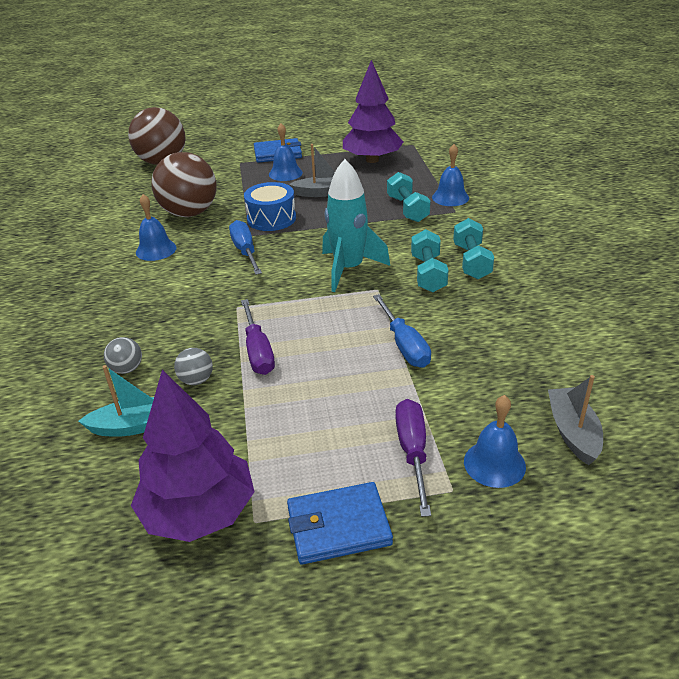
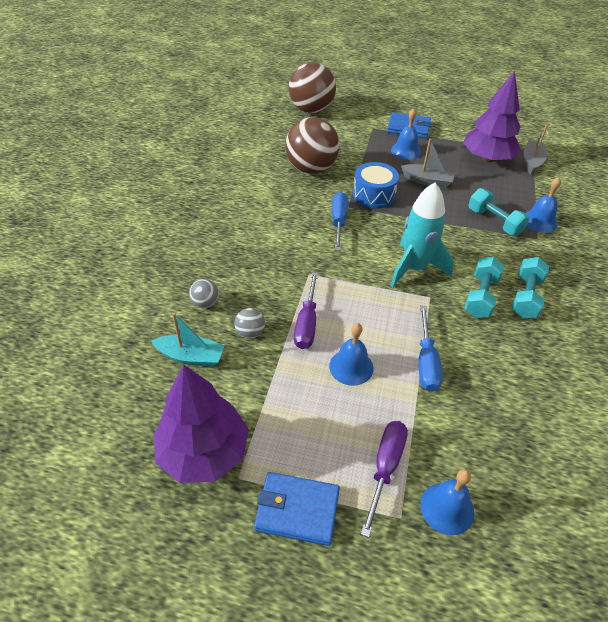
camera: 20 degrees right, 10 degrees up
blue bell [136,194,177,261] -> blue bell moved to [329,323,374,386]
turquoise dumbbell [387,172,431,222] -> turquoise dumbbell turned 45 degrees counterclockwise [468,188,530,236]
grey boat [548,375,603,465] -> grey boat moved to [524,124,548,174]

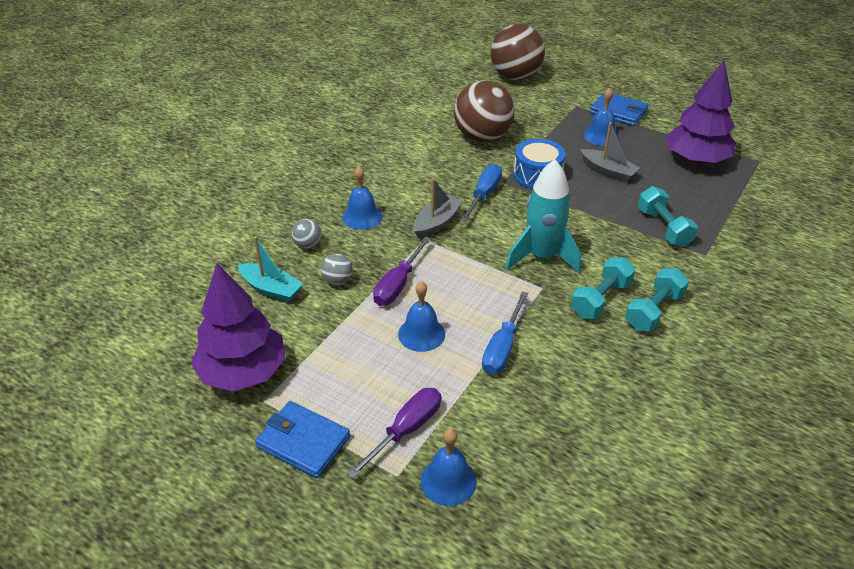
camera: 20 degrees right, 5 degrees down
grey boat [524,124,548,174] -> grey boat moved to [414,178,463,239]
blue bell [525,177,561,233] -> blue bell moved to [342,166,383,230]

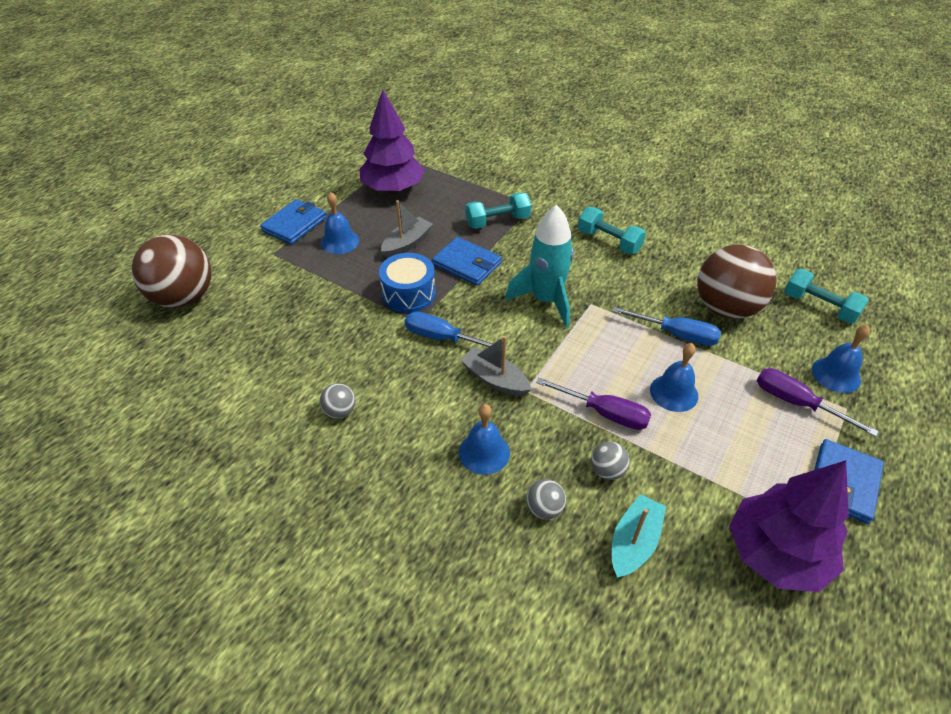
camera: 90 degrees left, 5 degrees up
brown ball [454,80,515,142] -> brown ball moved to [697,245,777,319]
turquoise dumbbell [571,257,635,319] -> turquoise dumbbell moved to [784,269,869,324]
none -> grey ball [319,383,356,418]
none -> blue wallet [432,237,502,286]

